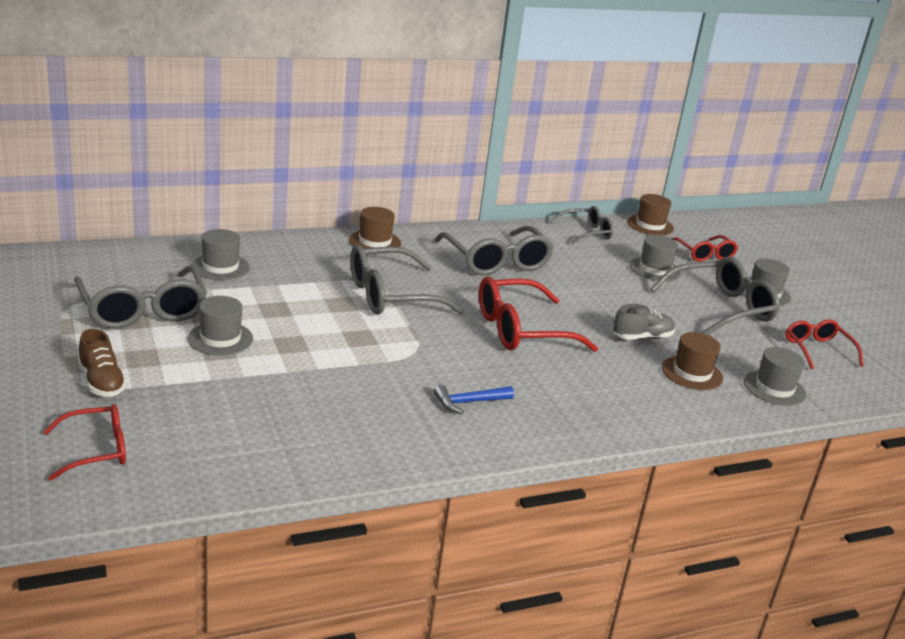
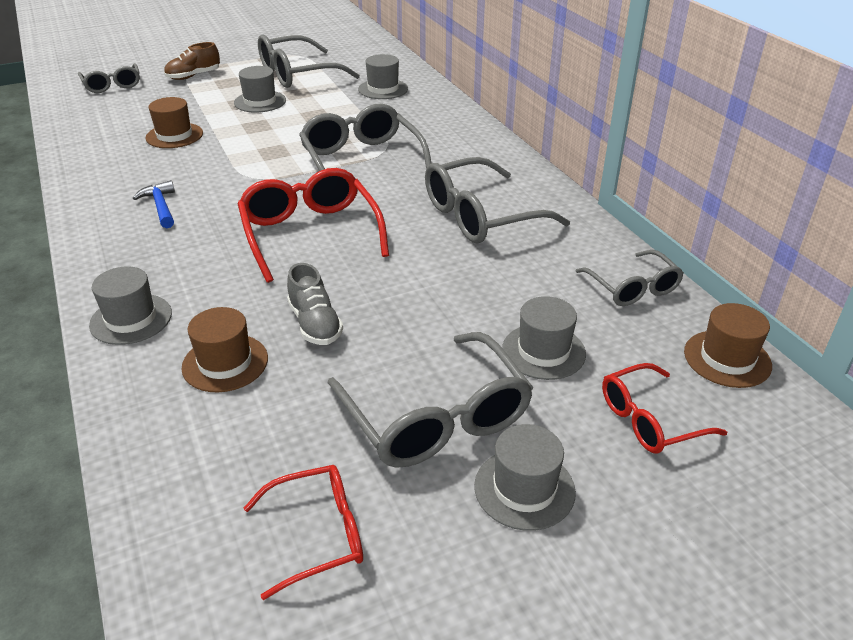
camera: 90 degrees right, 10 degrees up
red glasses [43,404,126,481] -> grey glasses [78,63,140,93]
brown hat [349,207,401,248] -> brown hat moved to [145,97,203,148]
grey hat [744,347,806,406] -> grey hat moved to [89,266,172,345]

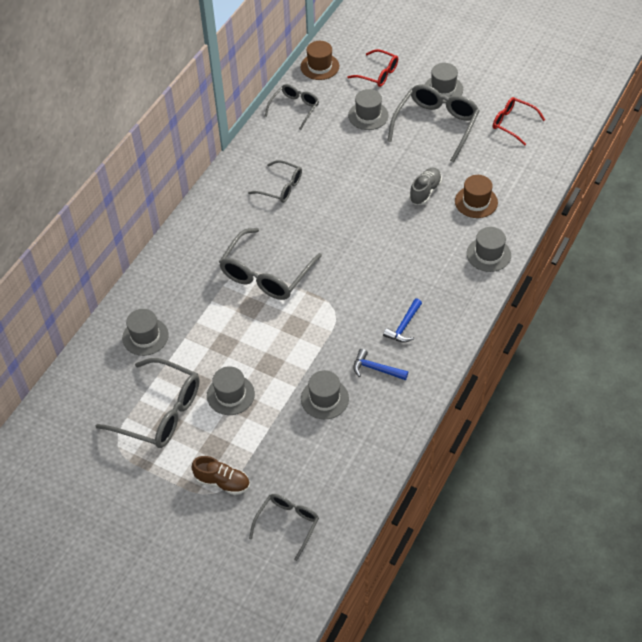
camera: 125 degrees left, 15 degrees up
brown hat [145,97,203,148] -> grey hat [301,370,349,419]
red glasses [237,168,389,283] -> none
grey glasses [425,157,570,243] -> grey glasses [248,160,302,203], size x0.60
none -> blue hammer [353,349,408,380]

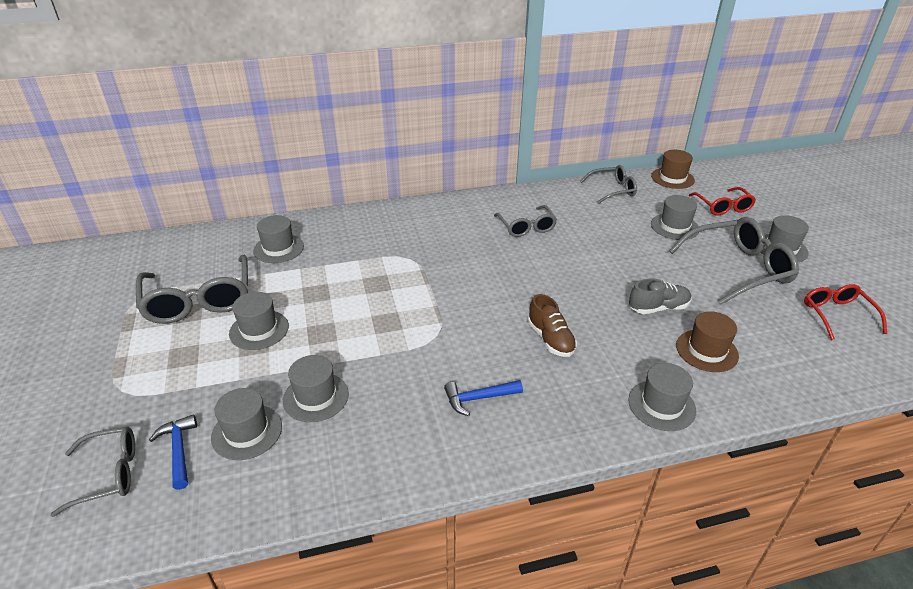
camera: 45 degrees right, 15 degrees down
brown shoe [192,456,250,495] -> brown shoe moved to [528,294,577,357]
grey glasses [219,228,322,300] -> none
blue hammer [353,349,408,380] -> blue hammer moved to [149,415,197,490]
none -> grey hat [211,388,282,460]

